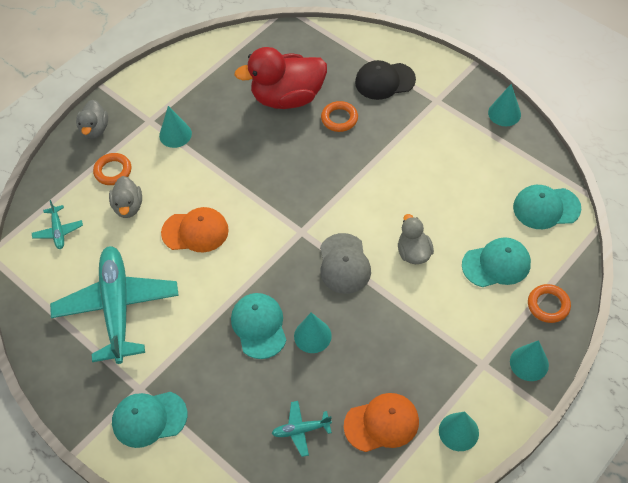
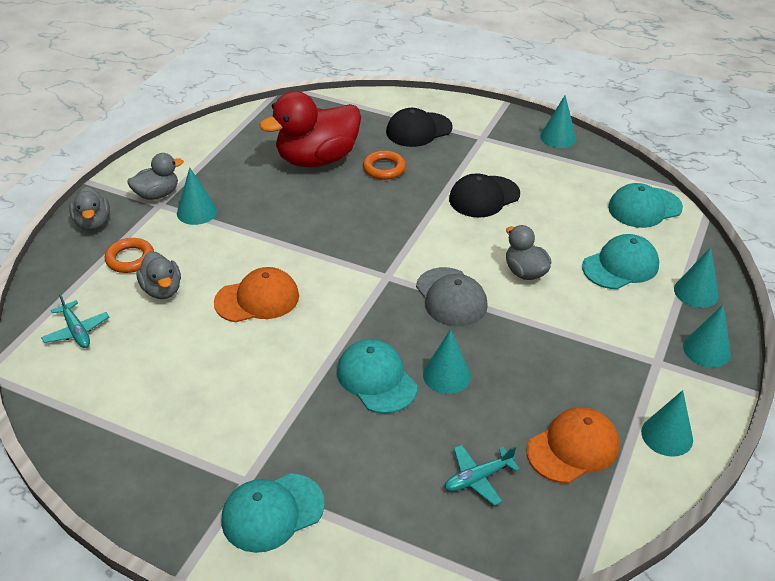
camera: 20 degrees left, 15 degrees down
turquoise plane [50,246,179,364] -> none
orange ring [528,284,571,323] -> turquoise cone [674,247,719,308]
none -> grey duck [127,153,183,200]
none -> black cap [449,173,520,218]

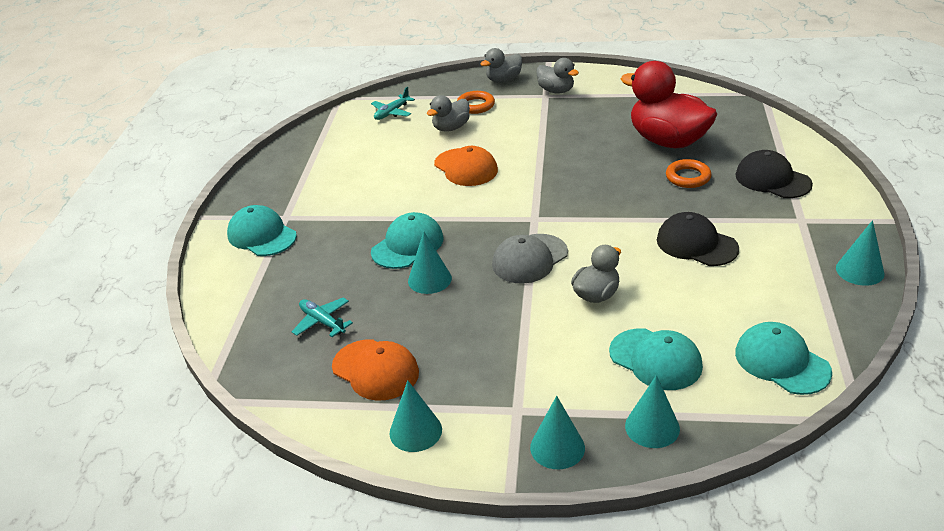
camera: 75 degrees right, 5 degrees down
turquoise cone [177,167,217,225] -> none

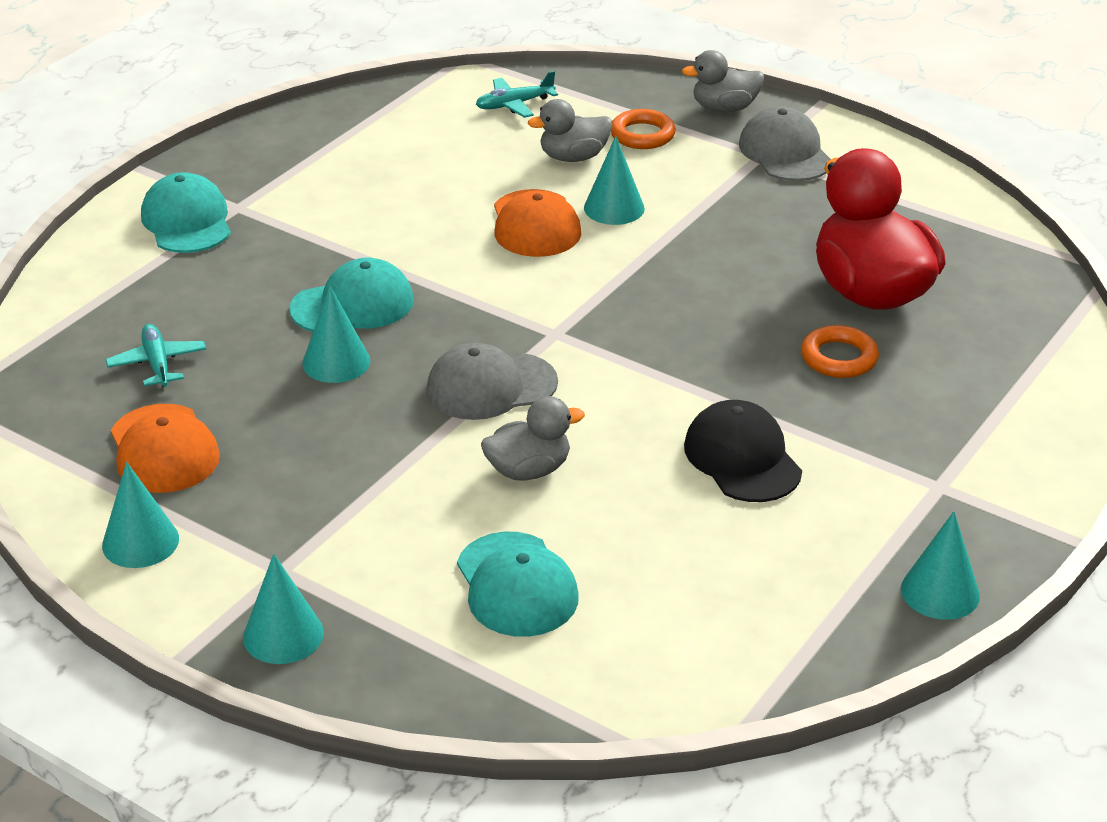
camera: 25 degrees right, 0 degrees up
grey duck [536,58,579,93] -> grey cap [739,106,831,181]
turquoise cone [625,375,680,448] -> turquoise cone moved to [584,136,645,225]
black cap [735,150,813,198] -> none
turquoise cap [735,322,832,395] -> none

